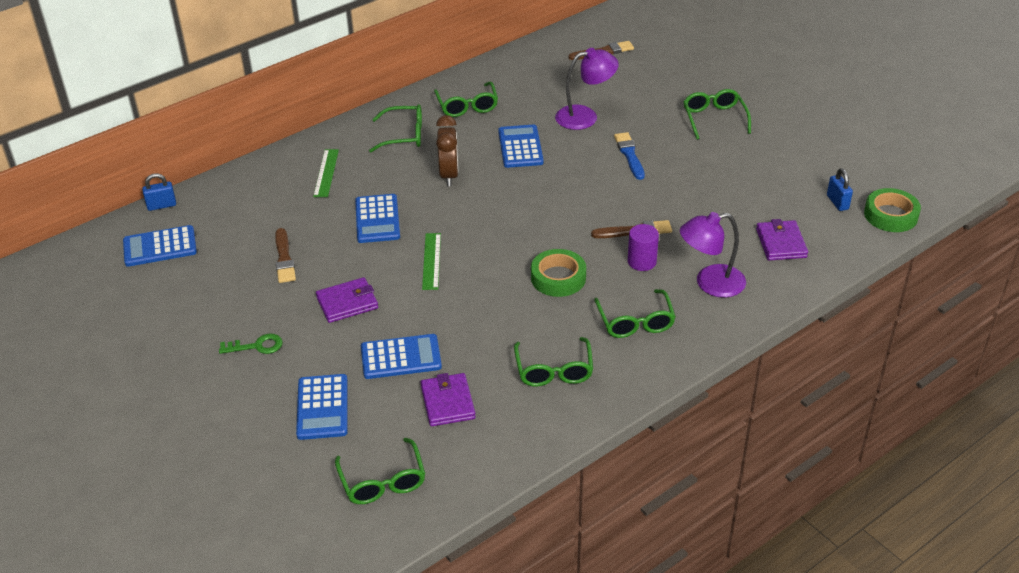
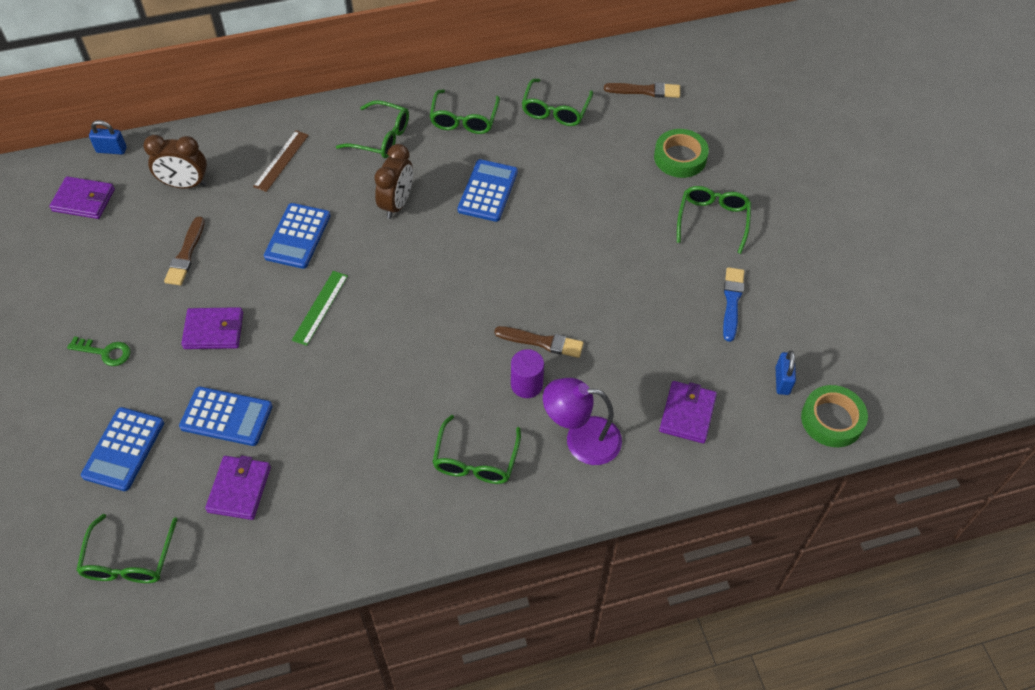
camera: 20 degrees right, 15 degrees up
blue calculator [123,225,197,267] -> purple wallet [49,176,115,219]
green ruler [313,149,339,197] -> brown ruler [253,130,309,192]
green glasses [514,337,593,386] -> green glasses moved to [522,79,593,126]
green tape [531,249,586,297] -> green tape moved to [654,129,709,178]
purple lamp [555,48,619,130] -> none
blue brush [614,132,645,180] -> blue brush moved to [723,267,744,342]
none -> brown clock [143,135,207,188]

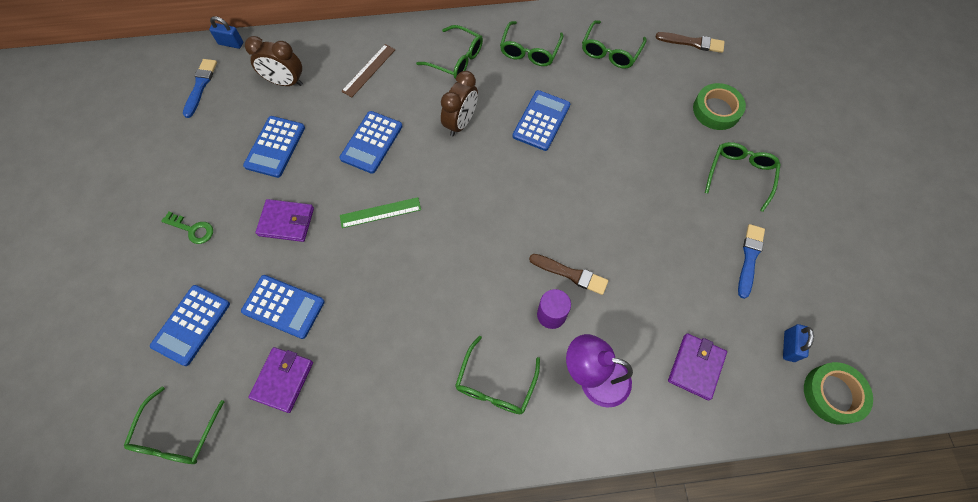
camera: 10 degrees right, 10 degrees up
purple wallet [49,176,115,219] -> blue brush [183,59,217,118]
brown brush [164,217,205,285] -> blue calculator [243,116,305,178]
green ruler [292,271,348,346] -> green ruler turned 45 degrees clockwise [340,197,421,228]

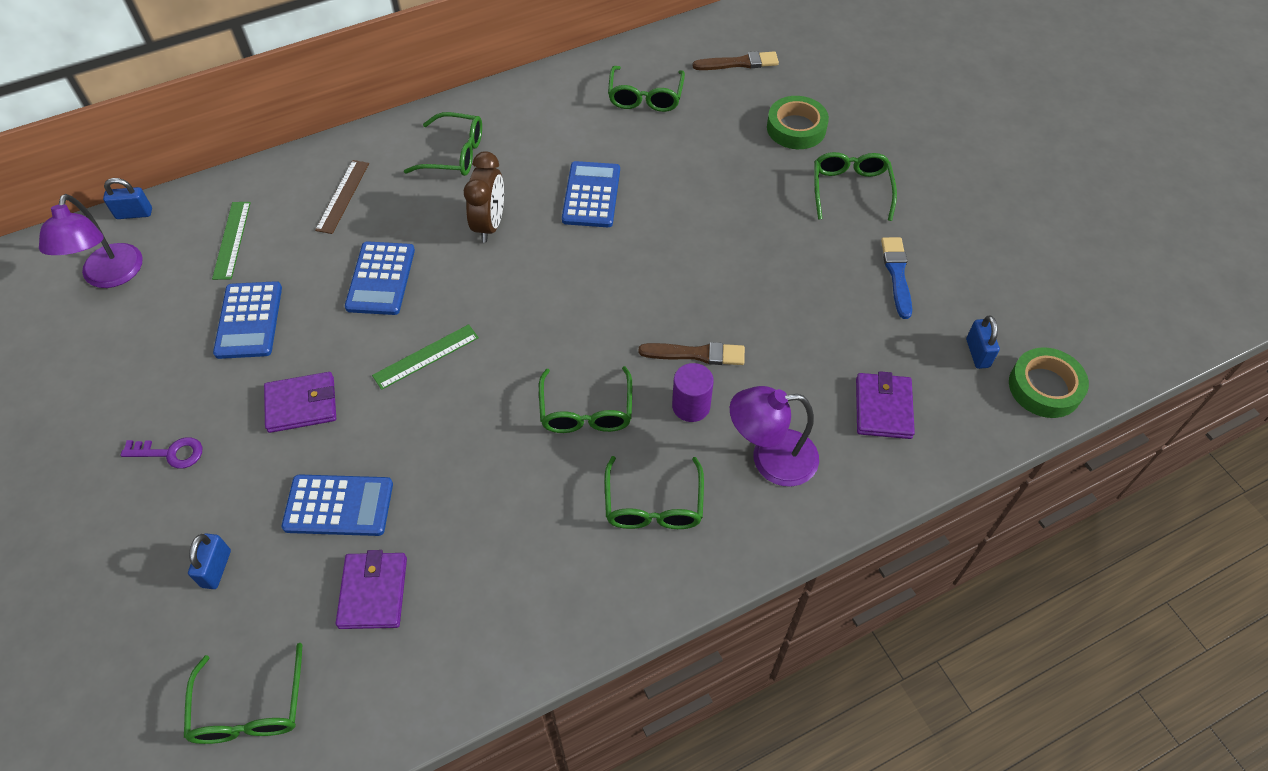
camera: 20 degrees left, 10 degrees down
blue calculator [150,285,230,366] -> blue padlock [188,533,231,589]
green key [161,212,213,244] -> purple key [120,437,203,468]
blue brush [183,59,217,118] -> purple lamp [39,194,143,288]
brown clock [245,36,303,86] -> green ruler [212,202,251,280]
green glasses [500,21,563,66] -> green glasses moved to [539,366,632,433]

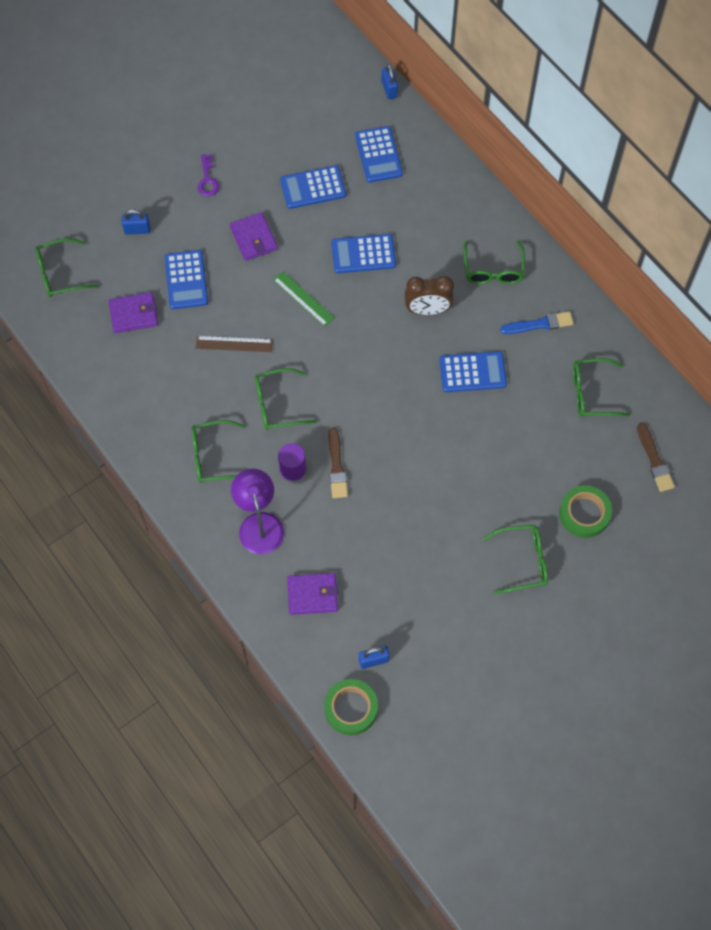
camera: 80 degrees right, 10 degrees up
purple lamp [39,194,143,288] -> none
green ruler [212,202,251,280] -> blue calculator [355,126,403,183]
brown ruler [315,160,369,234] -> brown ruler moved to [196,336,273,352]
blue brush [881,237,912,319] -> blue brush moved to [500,311,573,334]

